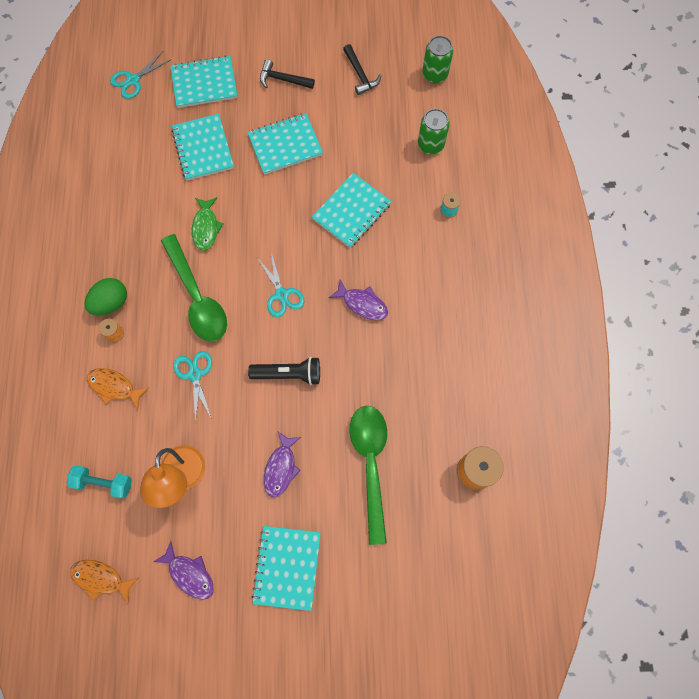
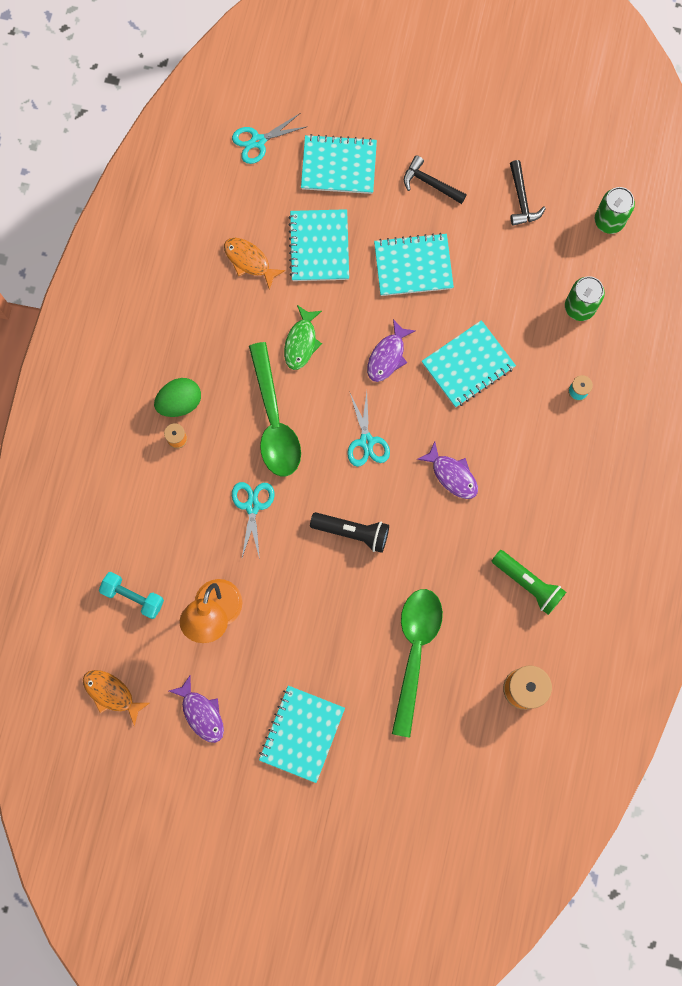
camera: 15 degrees right, 5 degrees up
orange fish [87,368,149,410] -> orange fish moved to [224,238,285,289]
purple fish [264,432,301,497] -> purple fish moved to [367,319,415,382]
none -> green flashlight [492,550,566,615]

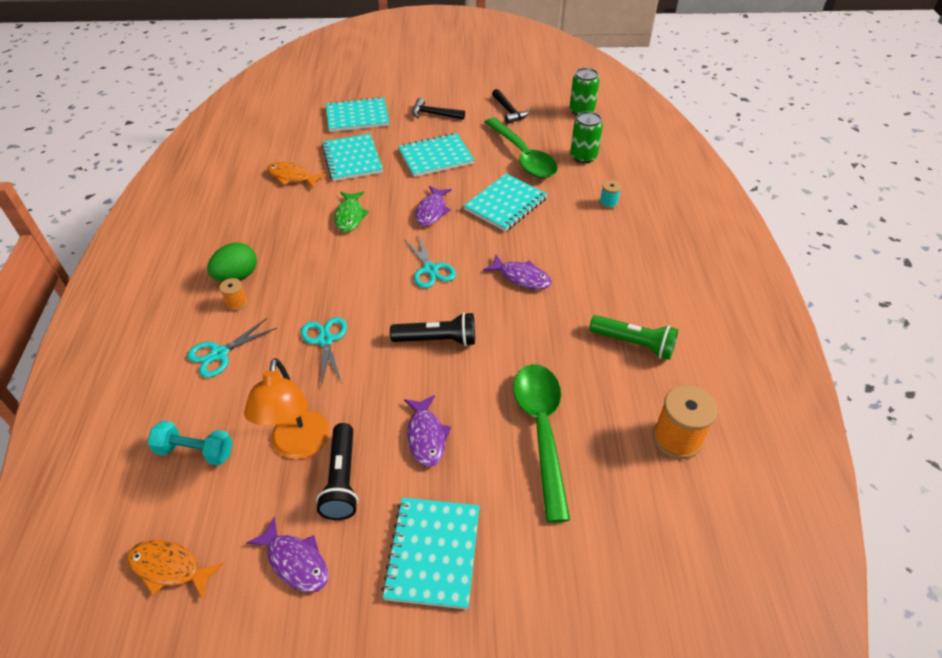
camera: 15 degrees left, 30 degrees down
turquoise scissors [232,113,308,164] -> turquoise scissors moved to [187,318,277,378]
green spoon [249,342,301,476] -> green spoon moved to [485,118,558,178]
none -> black flashlight [316,423,358,520]
none -> purple fish [404,395,451,467]

